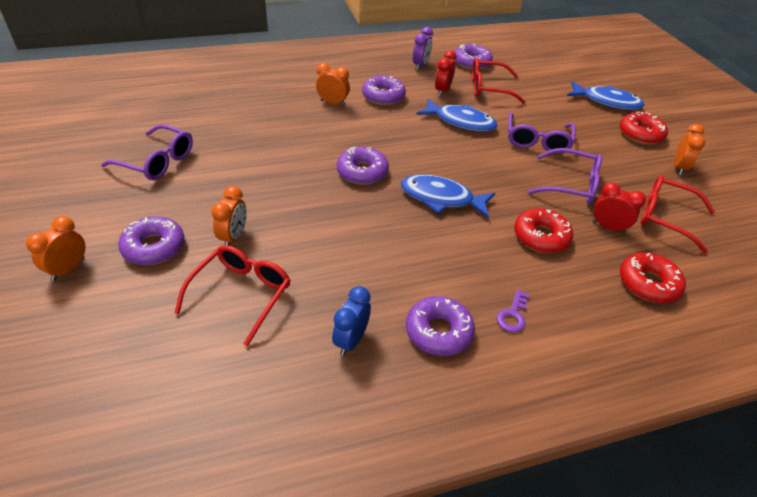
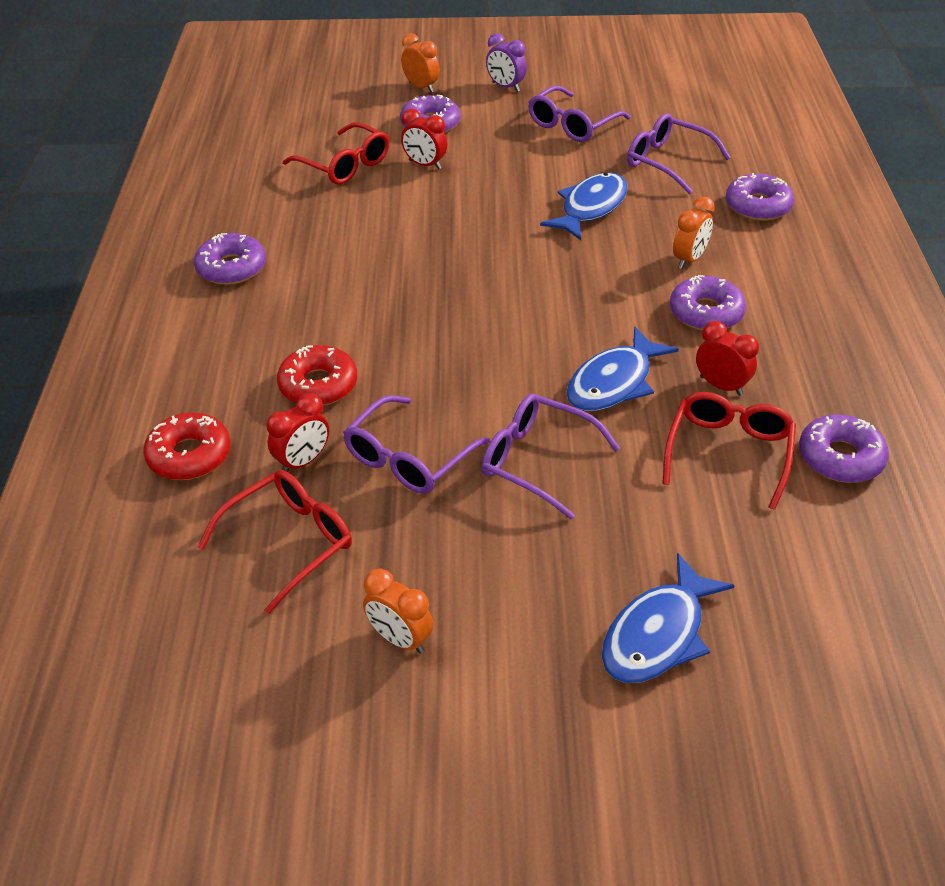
camera: 110 degrees right, 0 degrees up
orange clock [211,186,247,245] -> red clock [401,109,447,170]
blue clock [332,286,371,356] -> none
purple donut [337,147,389,185] -> purple donut moved to [725,173,794,221]
blue fish [401,174,495,218] -> blue fish moved to [540,173,628,240]
purple clock [413,27,433,70] -> purple clock moved to [486,33,527,92]
purple key [496,290,530,332] -> none
red donut [620,112,668,145] -> none
none -> purple glasses [627,114,731,194]

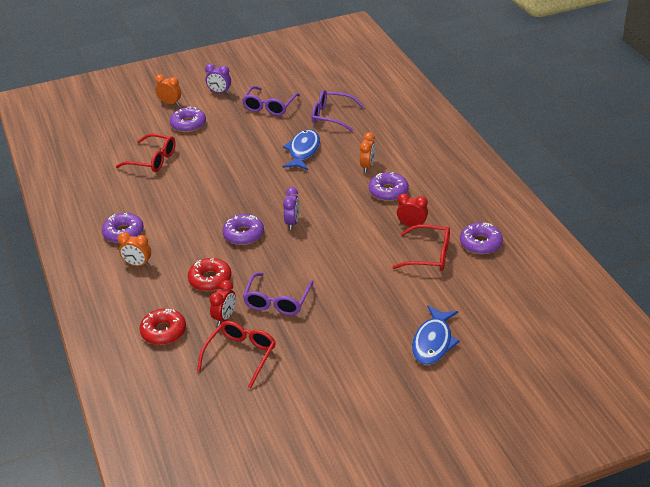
camera: 20 degrees left, 5 degrees down
orange clock [363,568,433,654] -> orange clock moved to [118,232,151,266]
red clock [401,109,447,170] -> none
purple glasses [482,394,620,520] -> none
blue fish [566,327,679,411] -> none
red glasses [663,392,796,510] -> red glasses turned 105 degrees clockwise [392,224,450,271]
purple donut [725,173,794,221] -> purple donut moved to [222,214,264,245]
none -> purple clock [283,187,299,230]

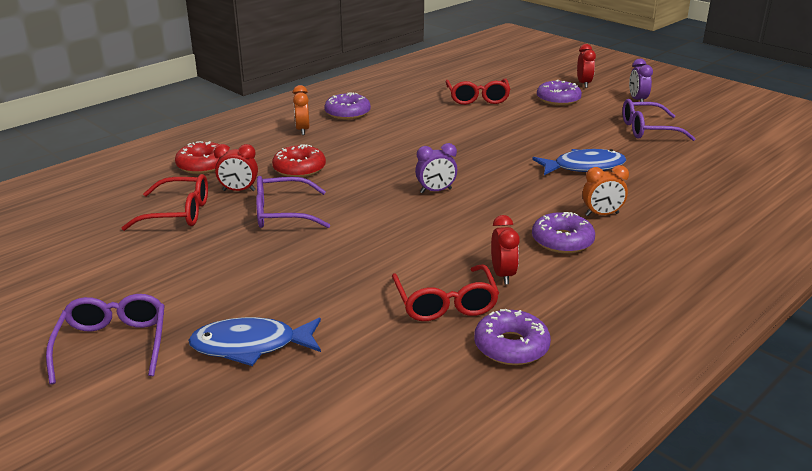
camera: 65 degrees right, 10 degrees down
orange clock [155,74,181,105] -> red clock [577,44,596,88]
purple donut [222,214,264,245] -> none
purple glasses [312,90,364,131] -> purple glasses moved to [46,294,165,384]

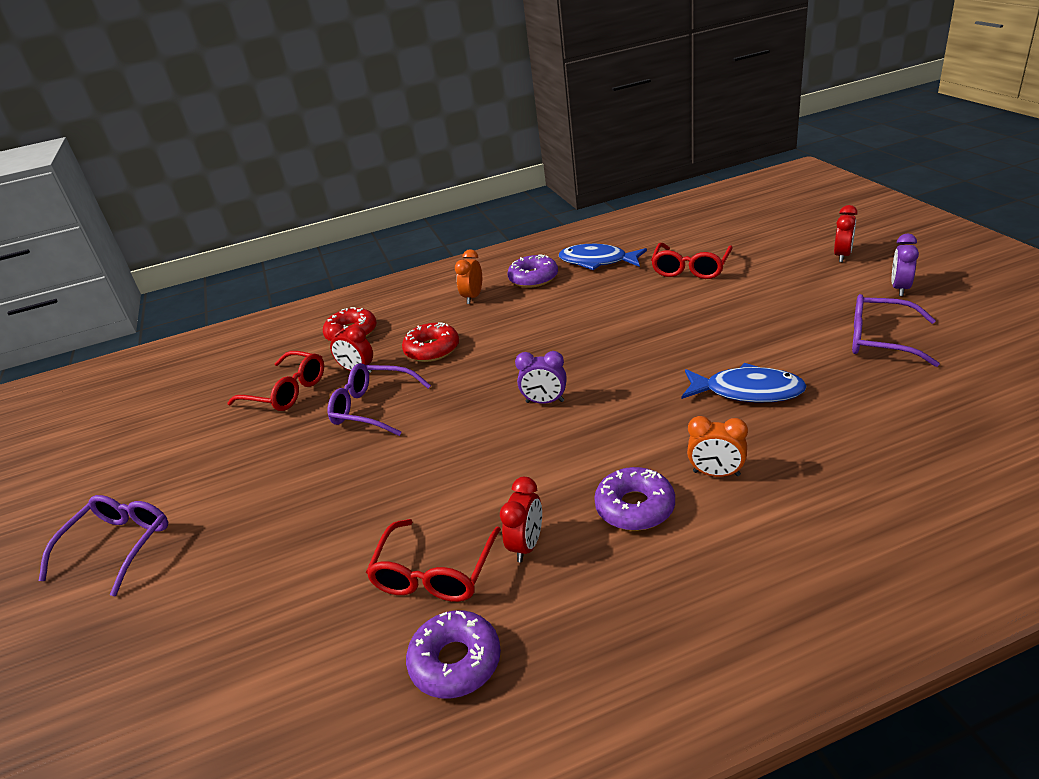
camera: 30 degrees right, 5 degrees up
blue fish [188,317,321,366] -> blue fish moved to [559,244,647,270]
purple donut [537,80,582,106] -> none

